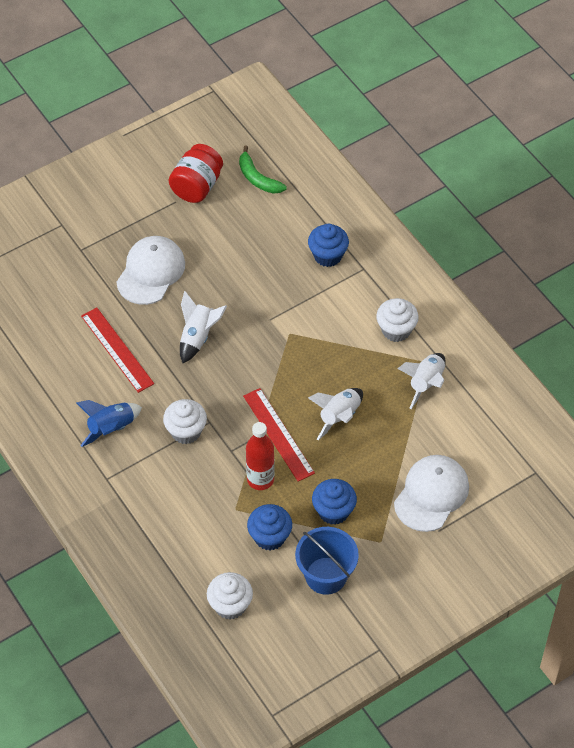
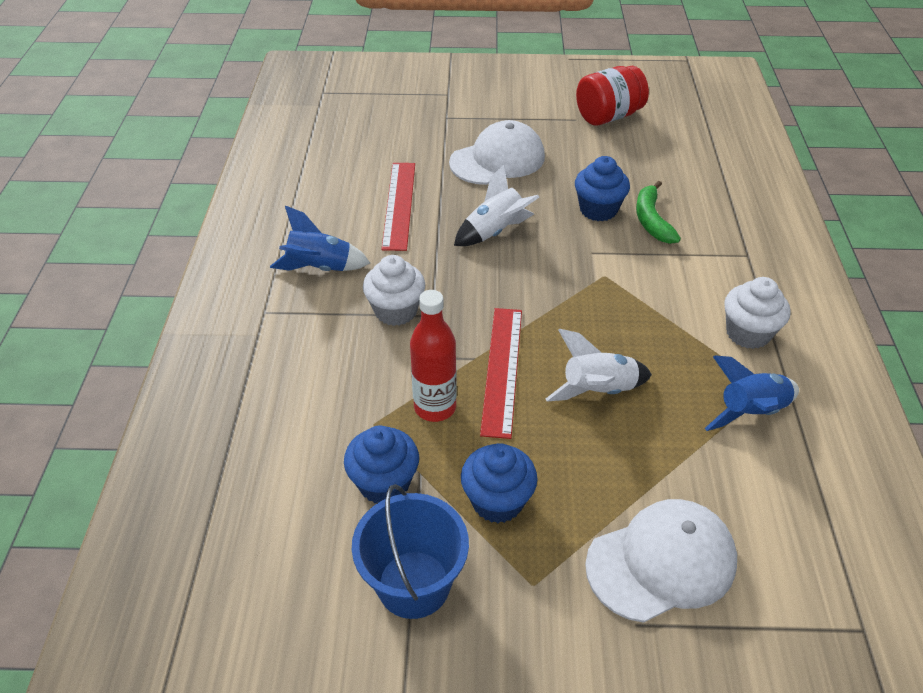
camera: 35 degrees right, 10 degrees down
white cupcake [207,572,253,620] -> none
green banana [239,146,287,194] -> green banana moved to [636,181,681,244]
blue cupcake [308,224,349,267] -> blue cupcake moved to [575,156,630,221]
white rocket [397,353,446,409] -> blue rocket [704,355,799,431]

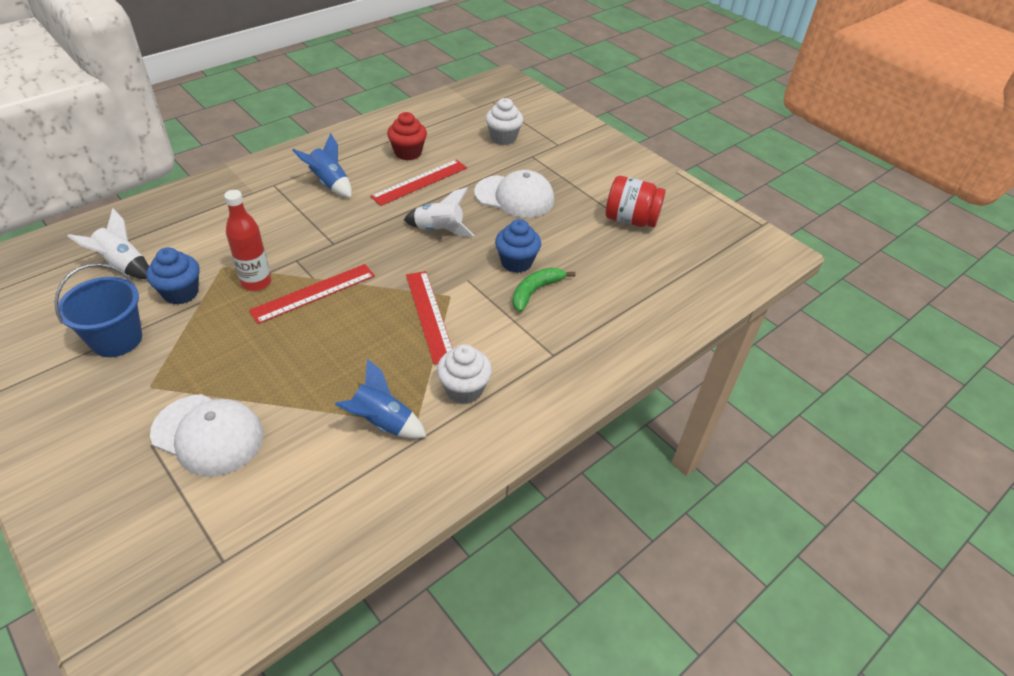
camera: 45 degrees right, 0 degrees up
white cupcake [363,255,425,326] -> white cupcake moved to [486,98,523,145]
blue cupcake [461,443,537,523] -> none
white rocket [546,329,652,401] -> white rocket moved to [68,208,149,279]
none -> red cupcake [387,112,427,160]
none -> red ruler [406,271,453,365]

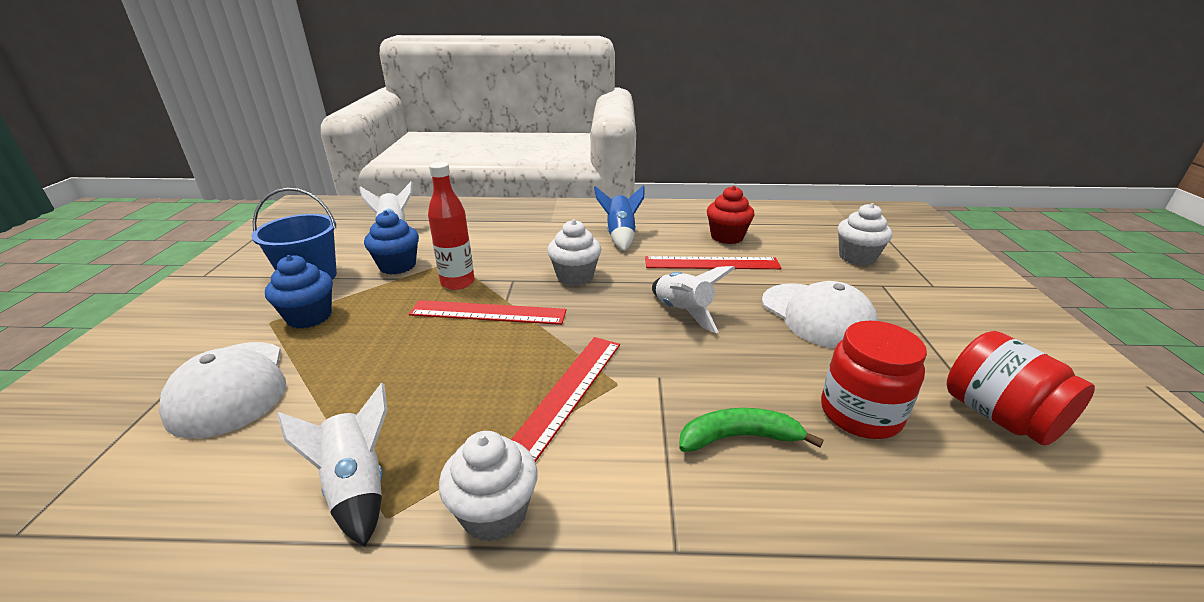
camera: 45 degrees right, 15 degrees down
blue rocket [335,359,426,439] -> white rocket [277,383,387,547]
blue cupcake [495,219,541,273] -> blue cupcake moved to [265,255,333,328]
none -> white cupcake [547,220,601,286]
none -> red jar [821,321,927,439]

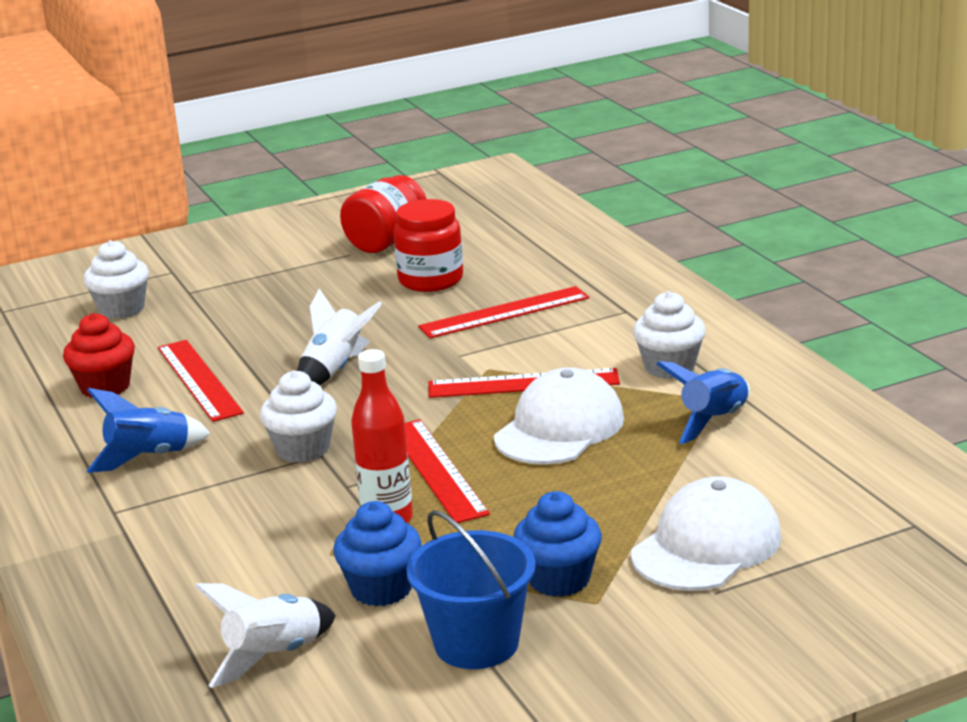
camera: 115 degrees left, 5 degrees down
white rocket [277,383,387,547] -> blue rocket [656,361,750,444]
green banana [679,408,823,452] -> red ruler [418,286,589,338]
white cap [762,281,878,349] -> white cap moved to [494,368,624,465]

